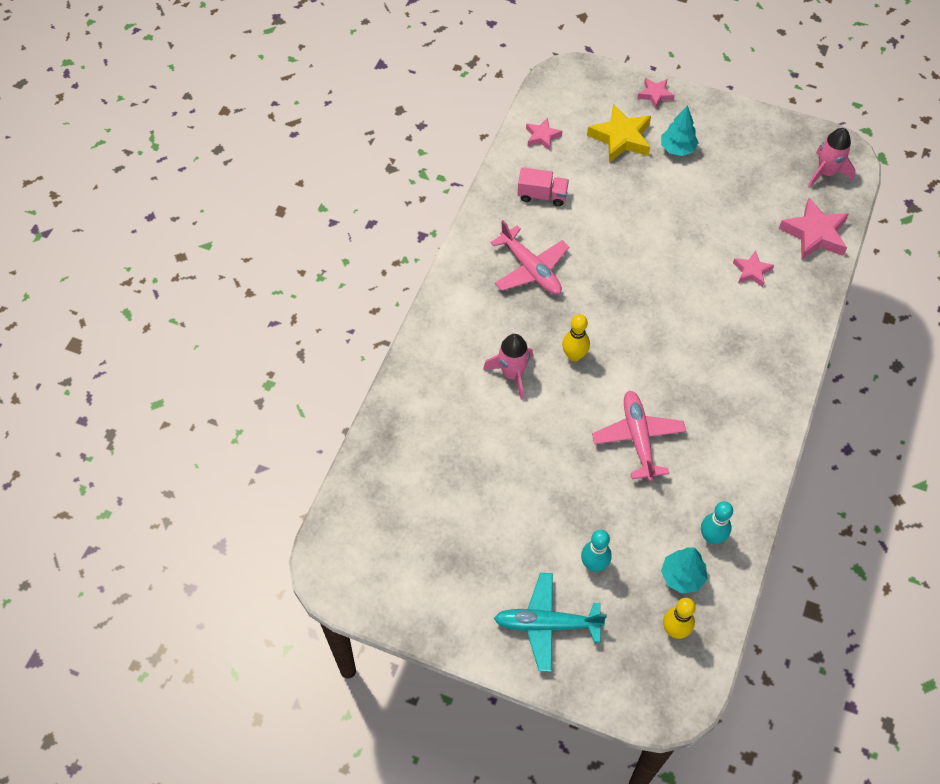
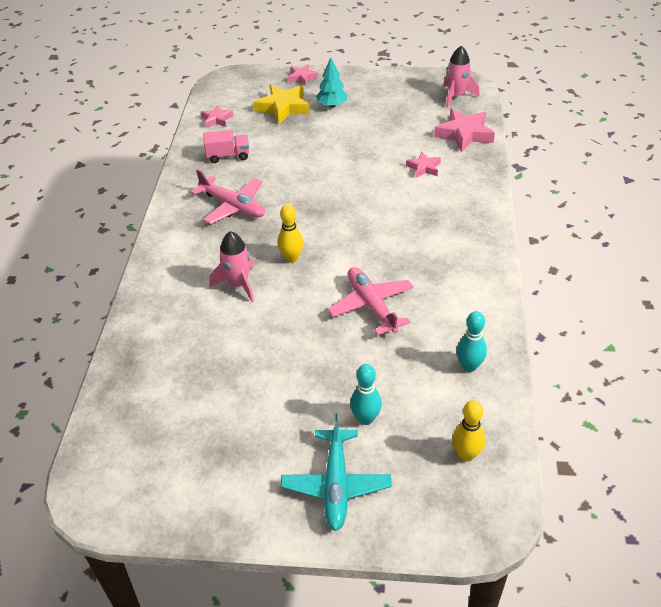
camera: 15 degrees left, 15 degrees down
turquoise plane [494,573,607,672] -> turquoise plane turned 75 degrees counterclockwise [281,414,391,531]
turquoise tree [661,547,707,594] -> none

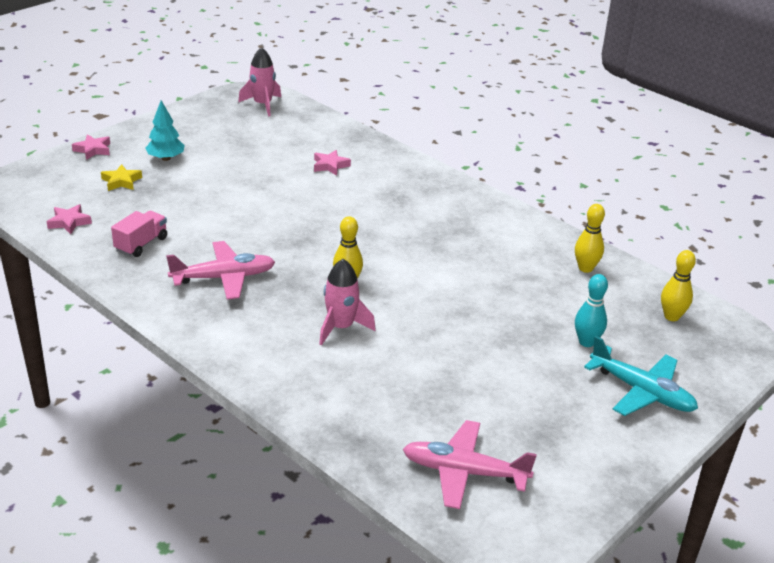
camera: 55 degrees left, 10 degrees down
yellow star [253,84,310,124] -> yellow star [101,164,142,191], size x0.57
pink plane [328,267,413,335] -> pink plane moved to [403,420,537,509]
pink star [434,109,495,152] -> none
turquoise bowling pin [457,311,487,372] -> yellow bowling pin [575,204,605,273]

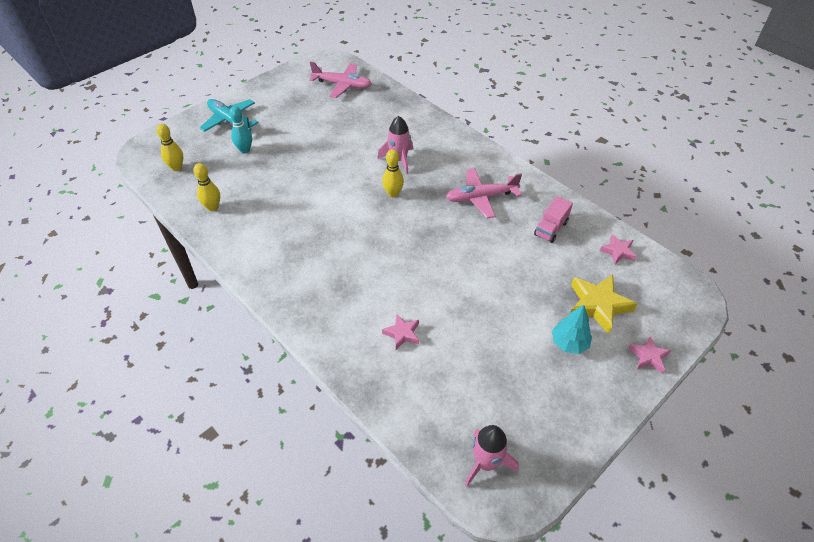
camera: 175 degrees left, 15 degrees up
yellow star [101,164,142,191] -> yellow star [570,274,637,334], size x1.76

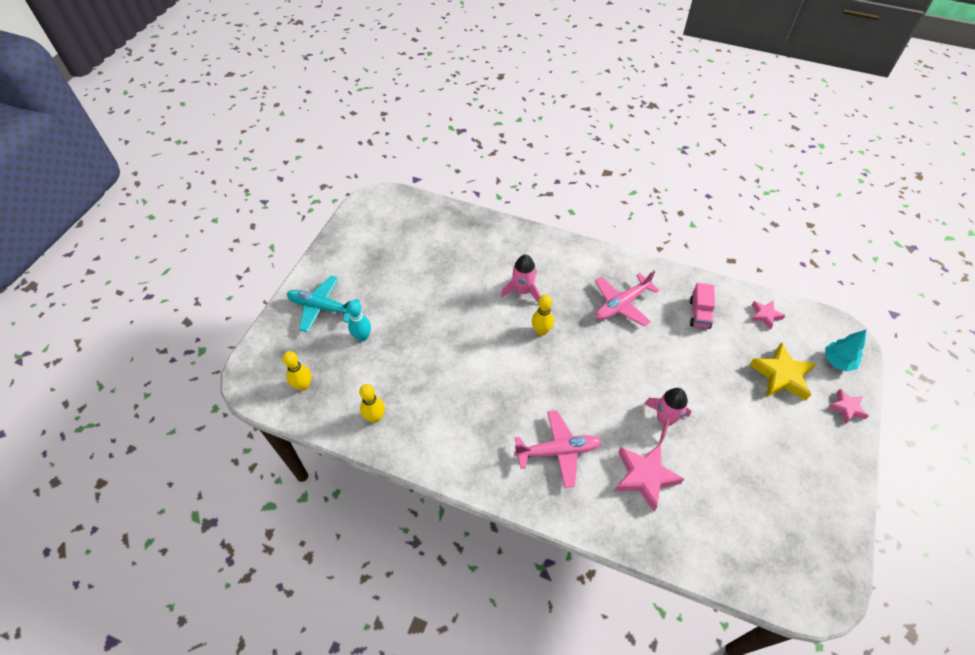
camera: 25 degrees left, 5 degrees up
pink plane [309,62,372,98] -> pink plane moved to [514,410,602,488]
pink star [382,314,419,350] -> pink star [615,443,684,511], size x1.76
pink rocket [465,425,519,488] -> pink rocket moved to [644,388,691,444]
turquoise tree [552,305,592,354] -> turquoise tree moved to [825,330,866,371]

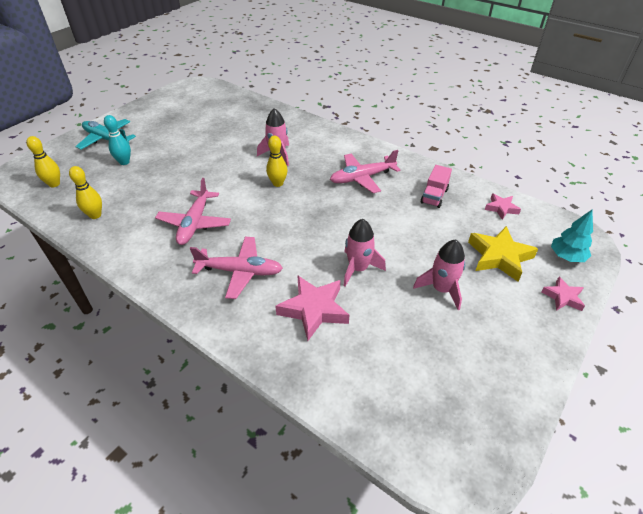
camera: 15 degrees right, 10 degrees down
none -> pink plane [155,178,231,245]
none -> pink rocket [413,239,465,310]

